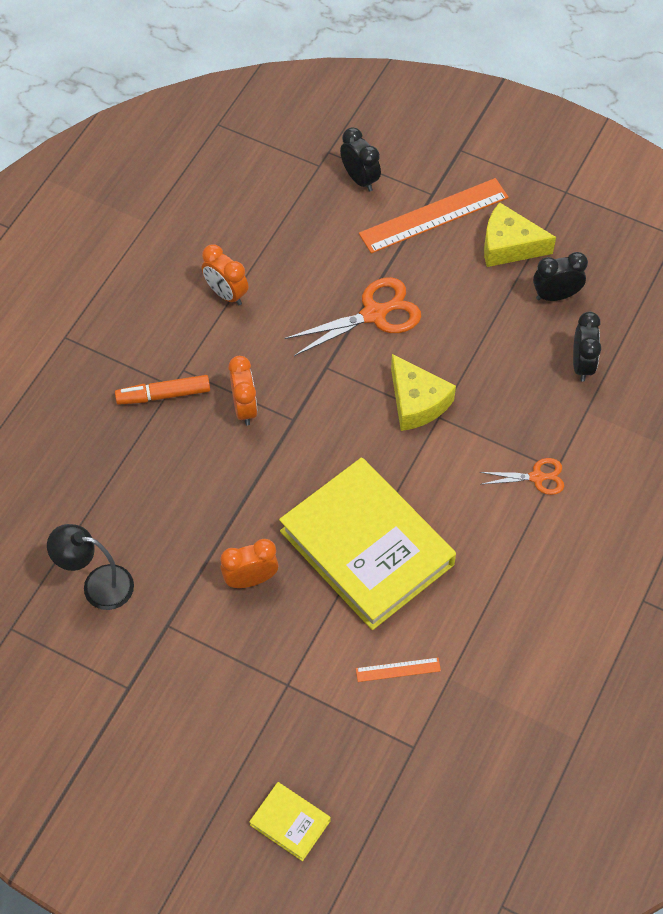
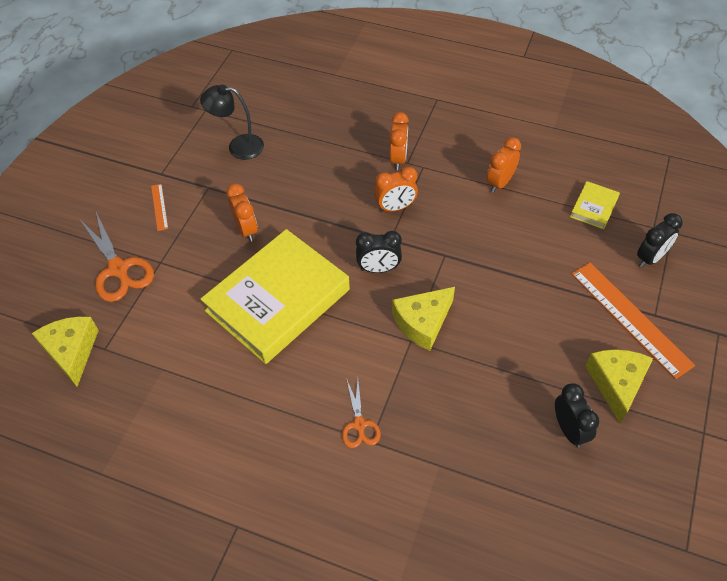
camera: 85 degrees right, 5 degrees down
black lamp [47,524,134,610] -> black lamp turned 90 degrees counterclockwise [200,85,264,160]
orange marker [115,375,210,405] -> orange clock [389,112,409,170]
yellow book [249,782,331,861] -> yellow book moved to [570,181,620,229]
orange scissors [285,277,421,356] -> orange scissors moved to [80,212,154,302]
orange ruler [356,658,441,682] -> orange ruler moved to [151,184,168,231]
black clock [573,312,601,382] -> black clock moved to [356,231,402,273]
none -> yellow cheese [32,316,99,387]

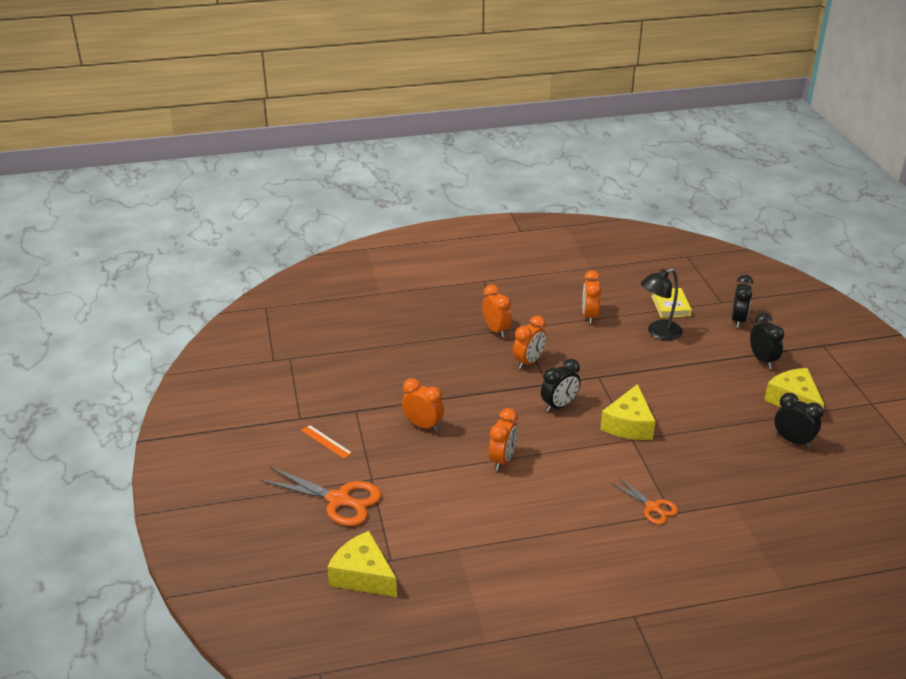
camera: 35 degrees left, 20 degrees down
black lamp [200,85,264,160] -> black lamp moved to [641,268,683,341]
yellow book [200,229,350,364] -> orange clock [489,408,518,471]
orange ruler [571,262,695,379] -> black clock [750,313,784,369]

